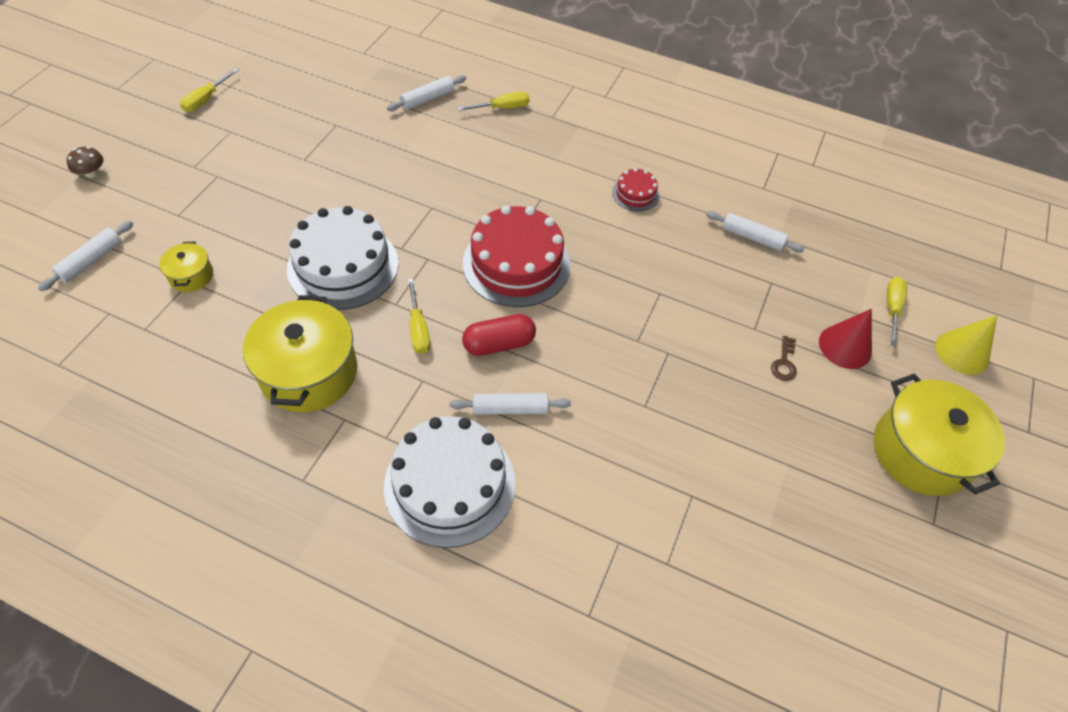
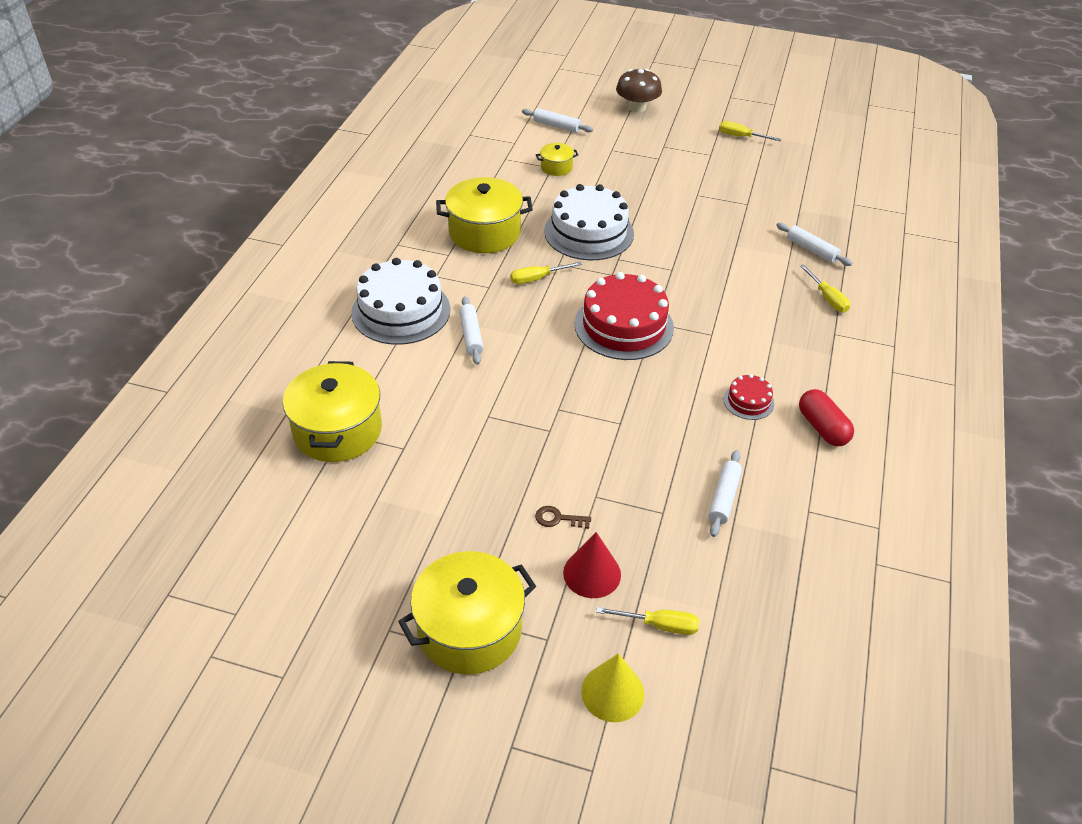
camera: 85 degrees right, 10 degrees down
brown mushroom [67,147,103,178] -> brown mushroom [616,69,662,112], size x1.83
red capsule [462,314,536,356] -> red capsule moved to [799,389,854,446]
none -> yellow pot [283,361,382,462]

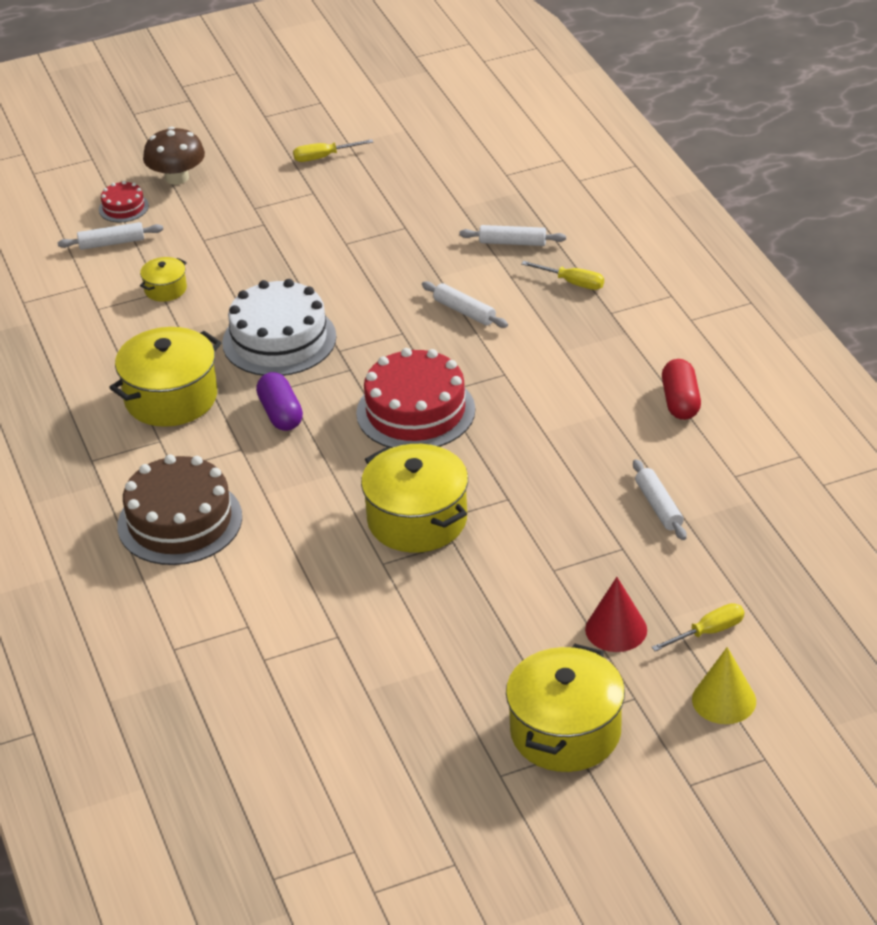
camera: 35 degrees left, 5 degrees down
yellow pot [283,361,382,462] -> yellow pot moved to [361,444,468,553]
white cake [351,258,450,345] -> brown cake [117,454,242,565]
white rolling pin [459,296,483,365] -> white rolling pin moved to [422,281,508,328]
yellow screwdriver [510,262,582,284] -> purple capsule [256,372,303,431]
brown key [535,506,591,529] -> none
red cake [724,374,774,420] -> red cake moved to [99,181,149,222]
red capsule [799,389,854,446] -> red capsule turned 60 degrees clockwise [662,359,701,420]

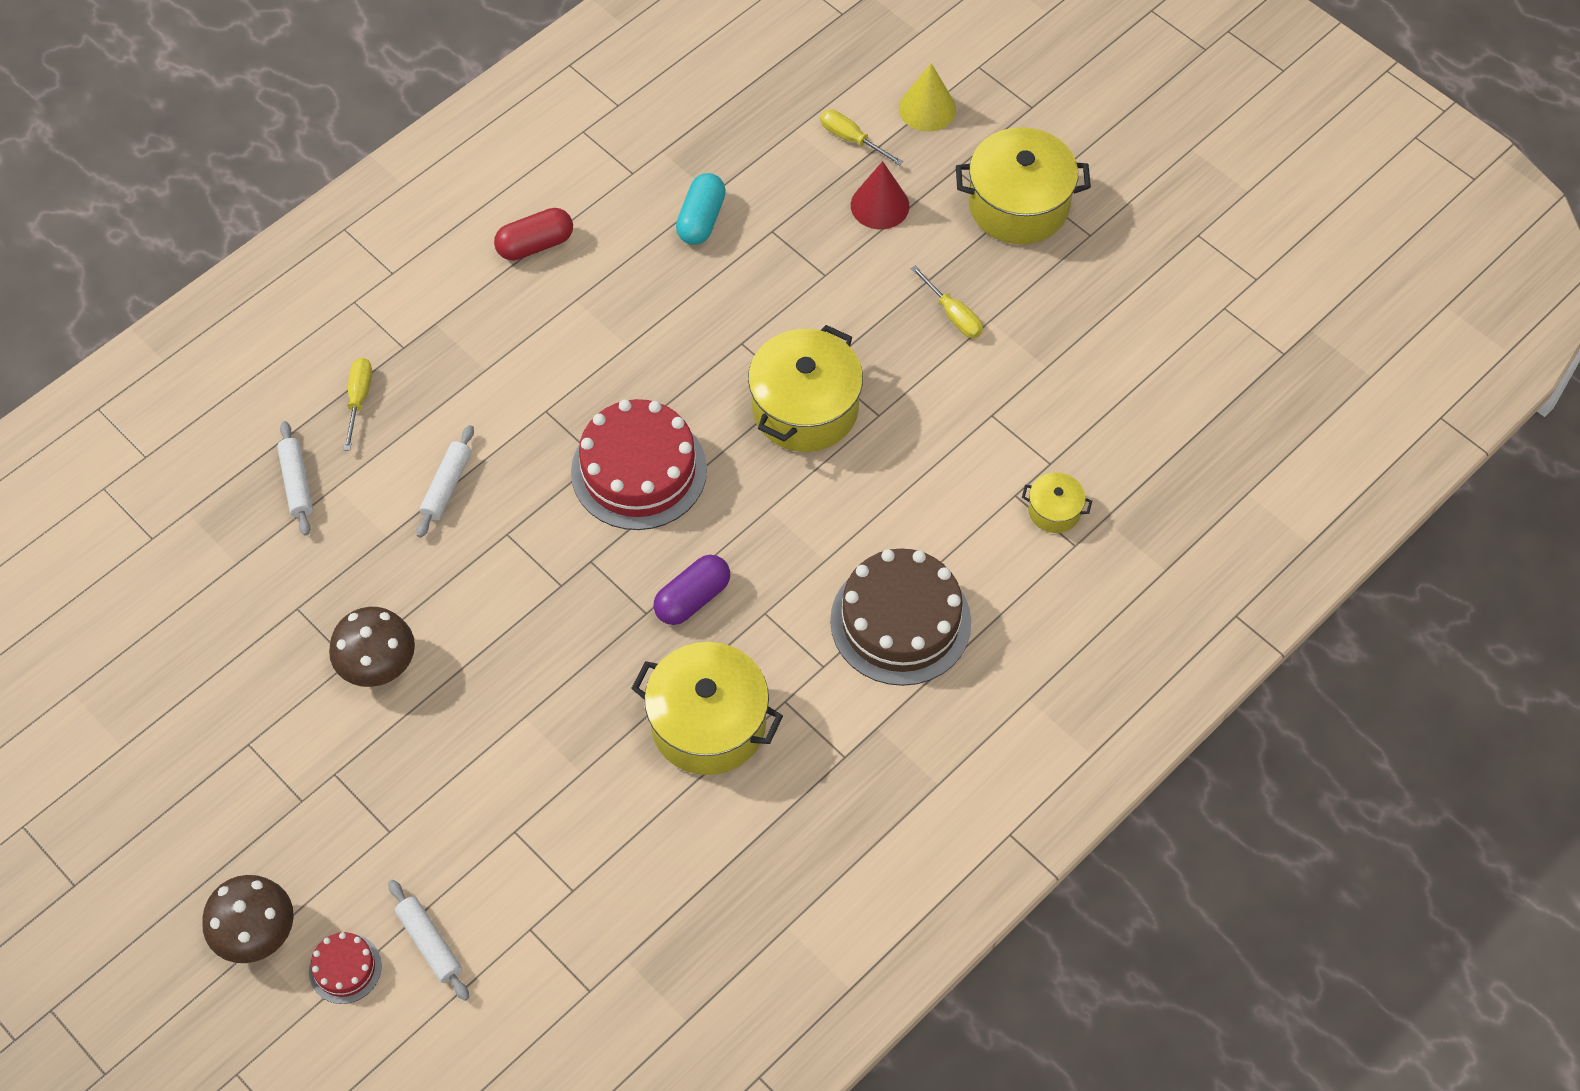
camera: 115 degrees left, 20 degrees up
yellow pot [140,257,187,302] -> yellow pot moved to [1022,472,1092,533]
white cake [222,279,336,376] -> none
yellow screwdriver [293,139,373,162] -> yellow screwdriver moved to [910,265,983,338]
white rolling pin [633,459,687,540] -> turquoise capsule [676,173,726,245]
none -> brown mushroom [329,607,415,687]

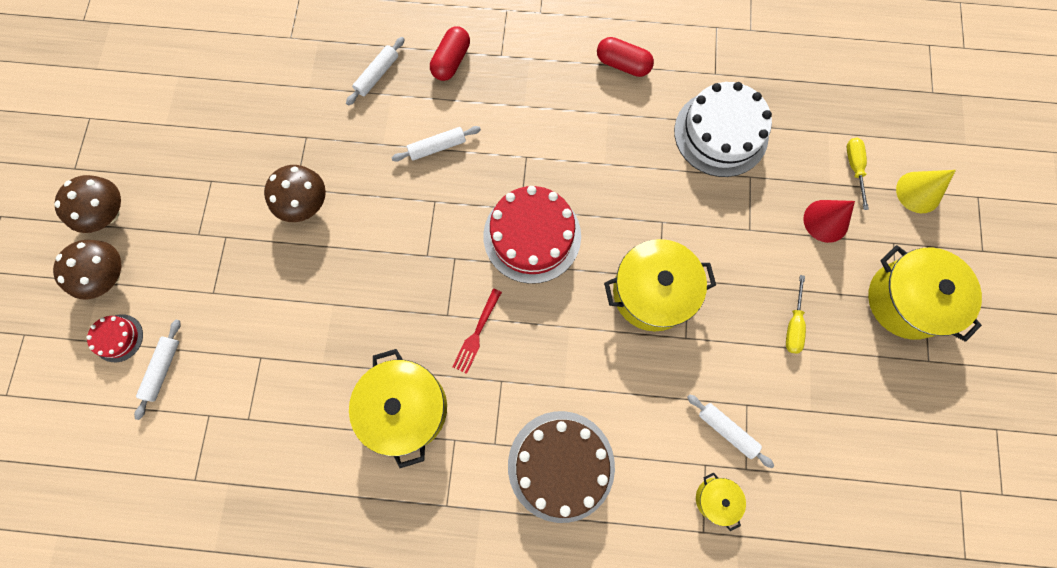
camera: 50 degrees right, 15 degrees up
yellow screwdriver [343,358,372,451] -> red capsule [430,26,470,81]
purple capsule [654,555,730,625] -> red fork [452,288,502,374]
turquoise capsule [676,173,726,245] -> white cake [674,82,772,177]
none -> brown mushroom [54,175,121,233]
none -> white rolling pin [687,394,774,468]

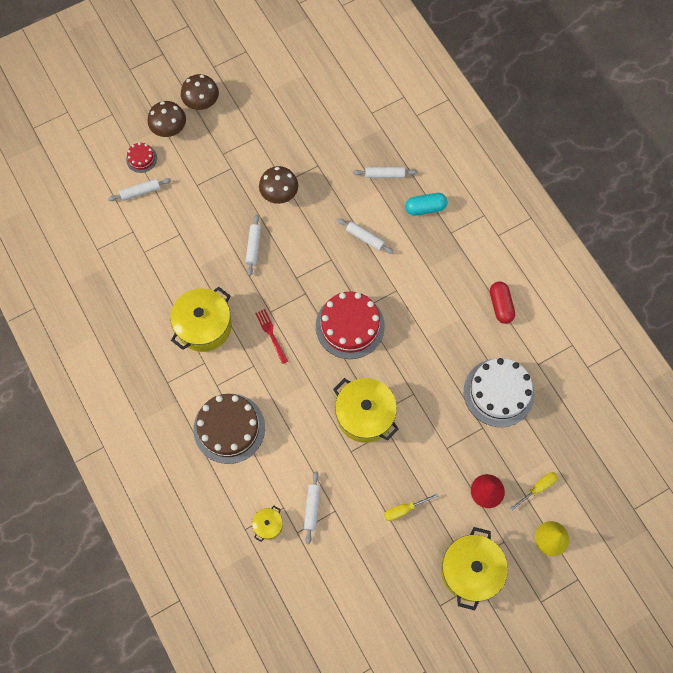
camera: 55 degrees right, 5 degrees down
red capsule [430,26,470,81] -> turquoise capsule [405,193,447,216]
red fork [452,288,502,374] -> red fork turned 75 degrees clockwise [255,309,288,364]
none -> white rolling pin [245,214,261,276]

